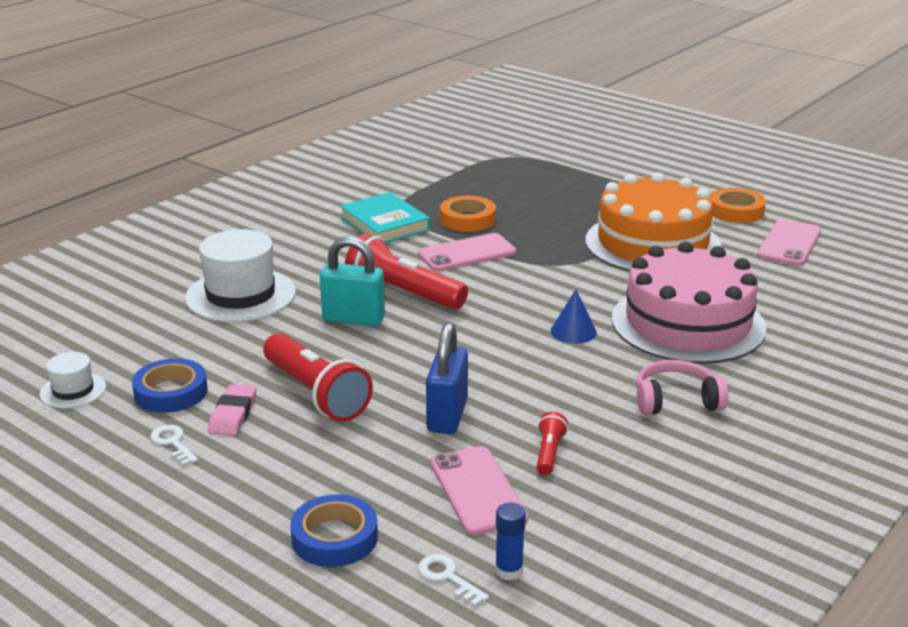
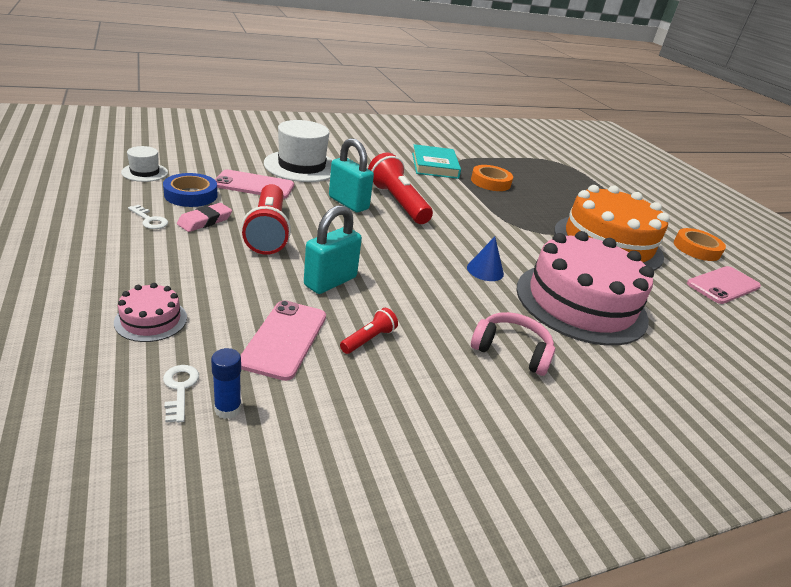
camera: 25 degrees right, 5 degrees up
white key [150,425,198,466] -> white key turned 135 degrees clockwise [128,205,168,229]
blue tape [290,494,378,567] -> pink cake [114,283,187,342]
pink phone [418,233,516,271] -> pink phone moved to [215,169,294,199]
blue padlock [426,322,468,434] -> turquoise padlock [304,205,362,294]

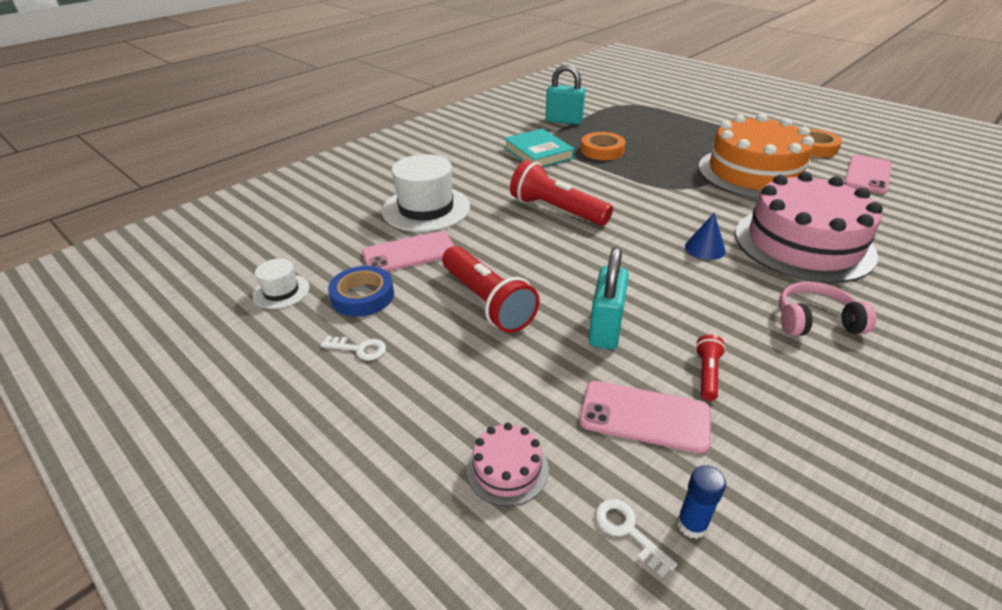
camera: 20 degrees left, 5 degrees up
pink eraser [177,203,232,232] -> none
pink phone [240,300,326,381] -> pink phone turned 60 degrees counterclockwise [580,381,711,454]
turquoise padlock [329,138,374,212] -> turquoise padlock moved to [546,64,585,125]

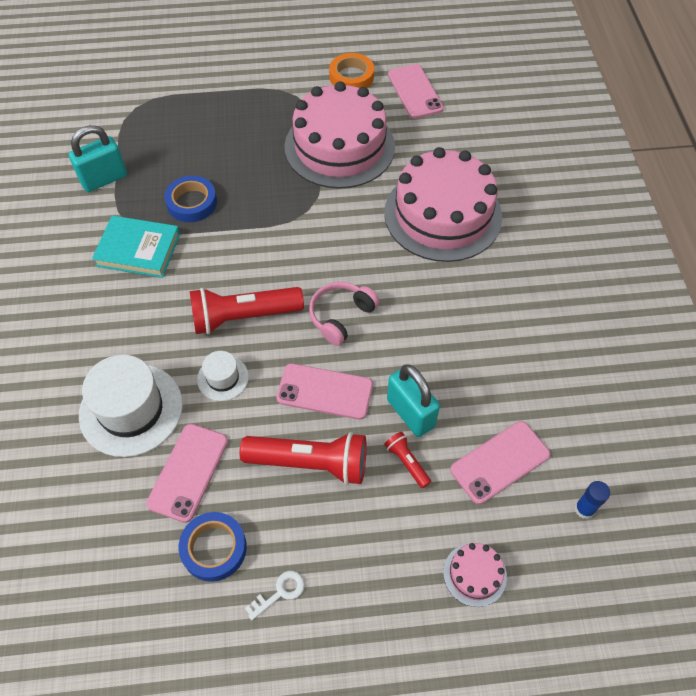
camera: 50 degrees left, 20 degrees up
white hat [253,259,310,309] -> white hat moved to [197,351,249,401]
orange tape [581,132,626,160] -> blue tape [164,176,217,222]
white key [595,499,677,577] -> none
blue cone [685,213,726,260] -> none
red flashlight [695,335,726,401] -> red flashlight moved to [384,432,431,488]
orange cake [698,114,814,199] -> pink cake [285,81,395,189]
pink headphones [779,282,876,336] -> pink headphones moved to [309,282,380,346]
none -> pink phone [276,363,373,420]

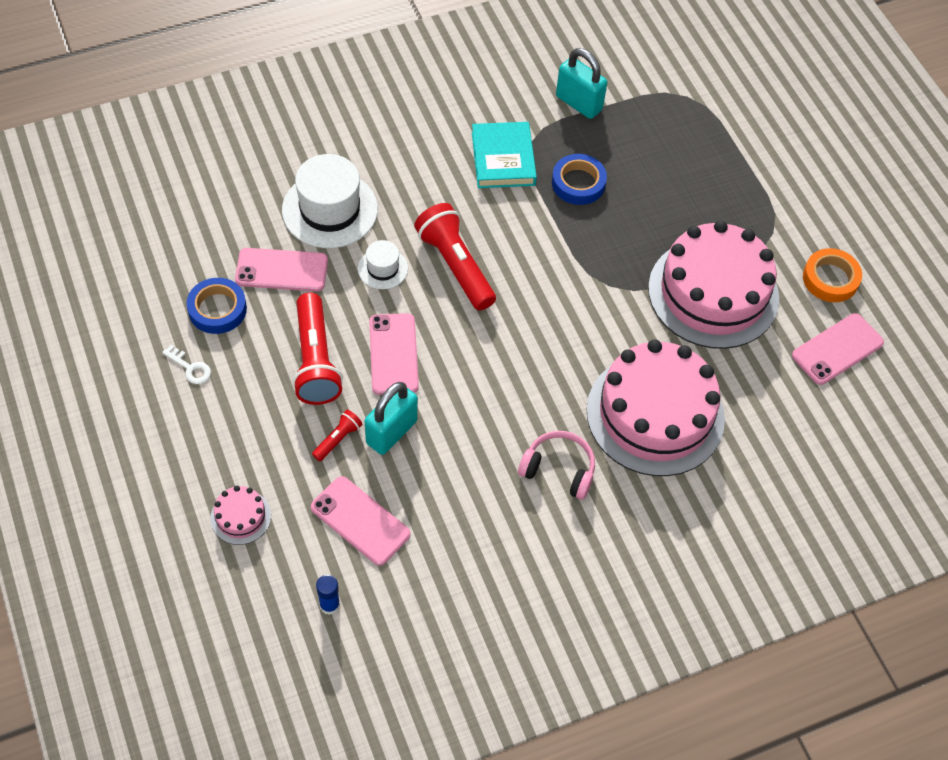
camera: 70 degrees right, 0 degrees up
pink headphones [309,282,380,346] -> pink headphones moved to [518,431,595,500]

